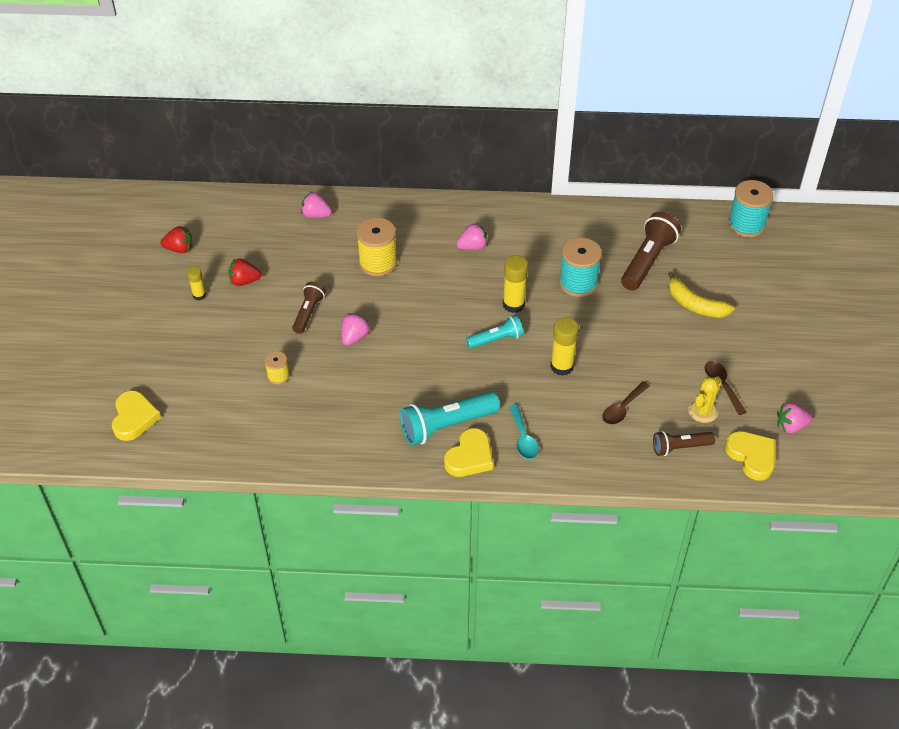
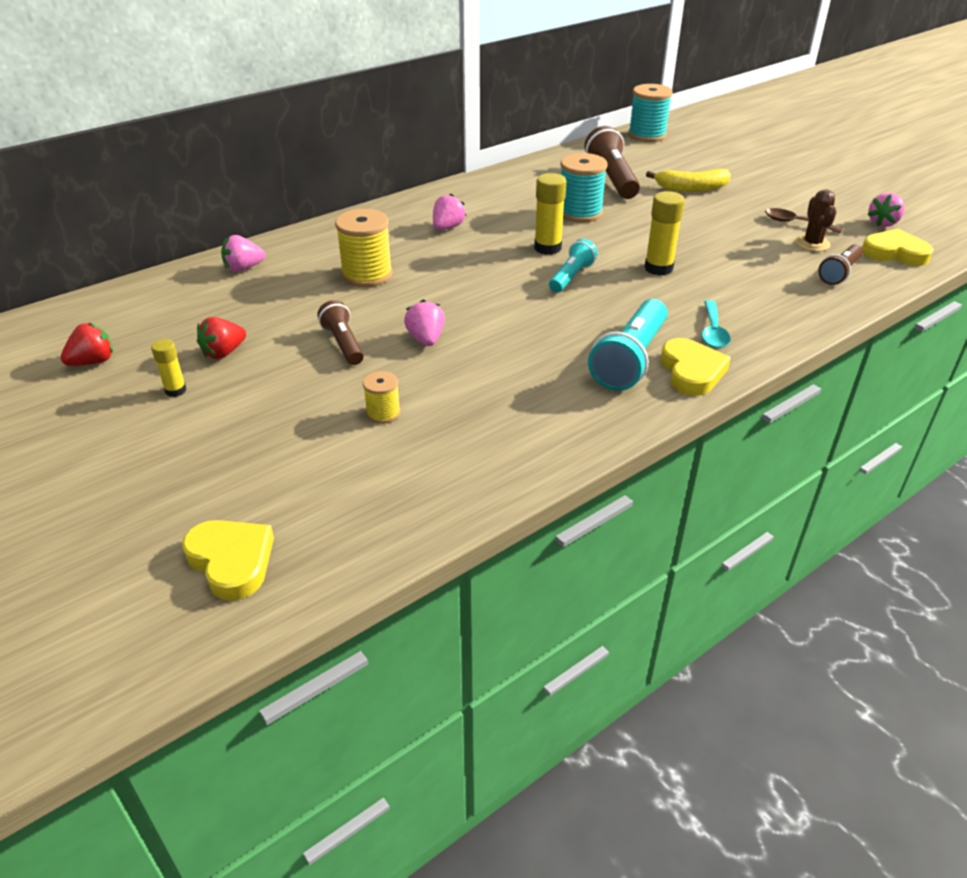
camera: 40 degrees left, 10 degrees down
turquoise spoon [509,404,539,459] -> turquoise spoon turned 60 degrees clockwise [702,300,730,348]
brown spoon [602,381,650,425] -> none
yellow cactus [688,377,722,423] -> brown cactus [795,189,836,252]

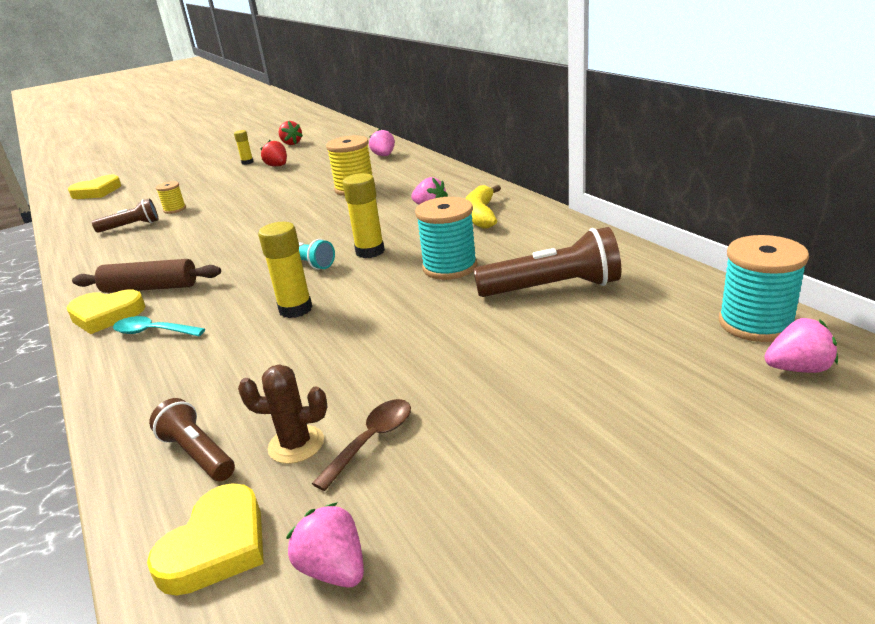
camera: 100 degrees right, 10 degrees down
brown flashlight [317,300,364,365] -> brown flashlight moved to [92,198,159,233]
pink strawberry [404,300,445,346] -> pink strawberry moved to [764,318,838,373]
turquoise flashlight [588,299,668,391] -> brown rolling pin [72,259,221,293]
yellow banana [646,169,731,192] -> yellow banana moved to [465,185,501,229]

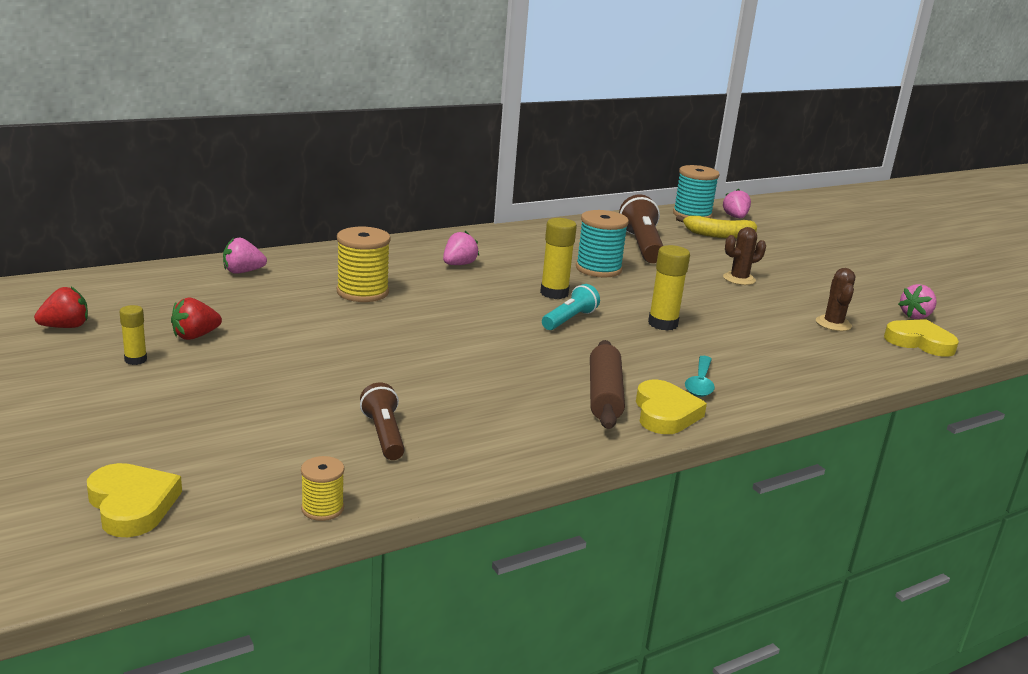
camera: 95 degrees left, 5 degrees down
brown flashlight [149,398,235,481] -> none
yellow spool [156,181,186,214] -> yellow spool moved to [301,456,344,521]
brown spoon [311,399,411,491] -> none
yellow banana [465,185,501,229] -> yellow banana moved to [676,215,757,239]
none -> brown cactus [723,227,766,285]

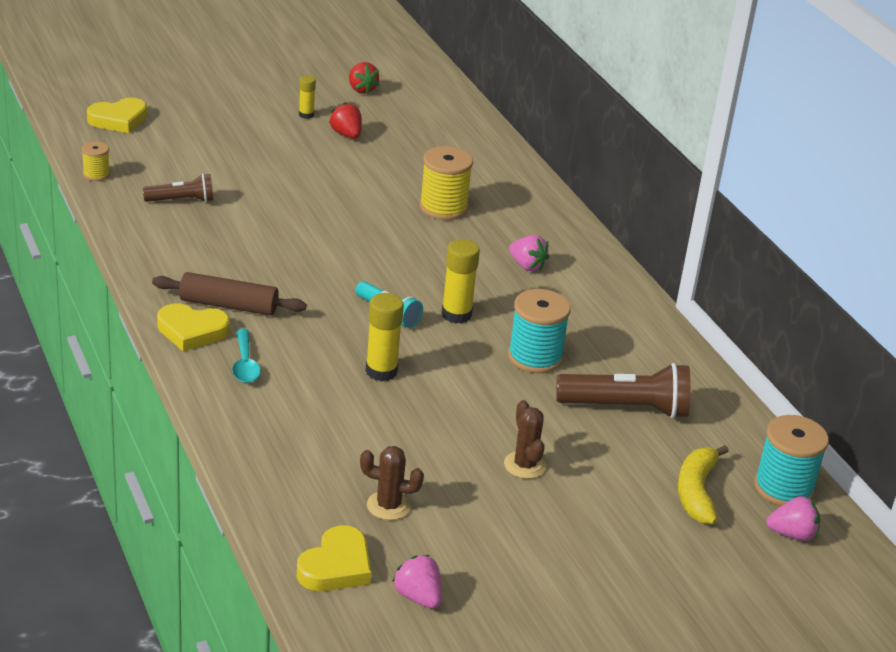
camera: 95 degrees right, 10 degrees up
pink strawberry [223,238,267,274] -> none
turquoise spoon [685,356,715,397] -> turquoise spoon turned 120 degrees counterclockwise [232,329,261,383]

